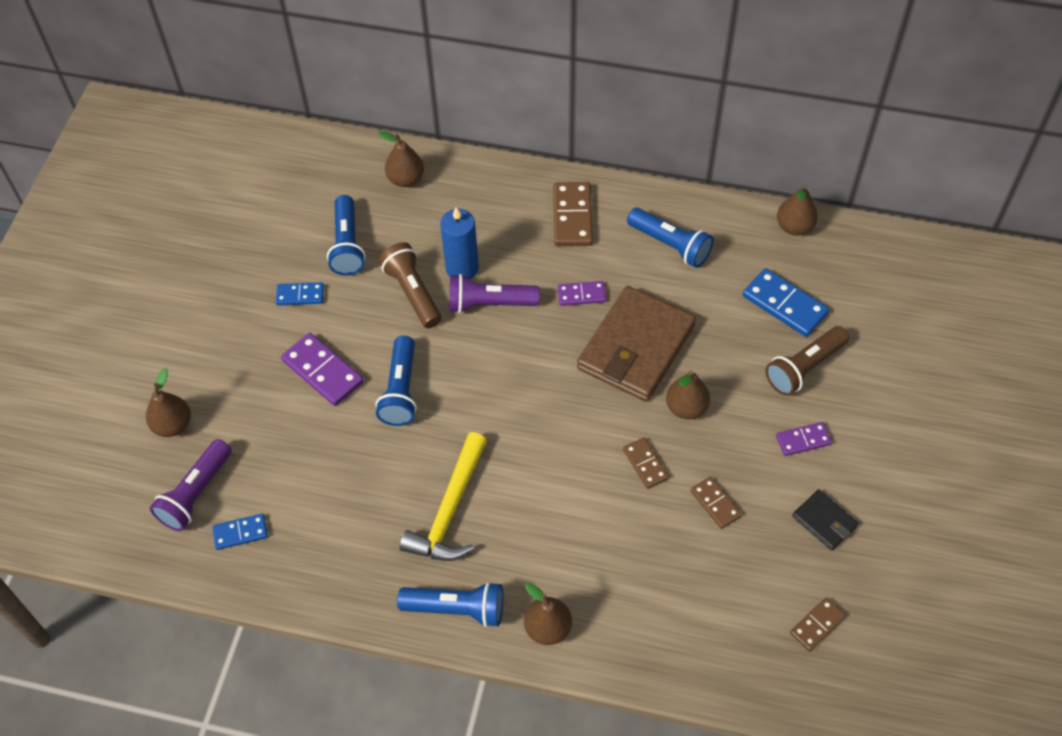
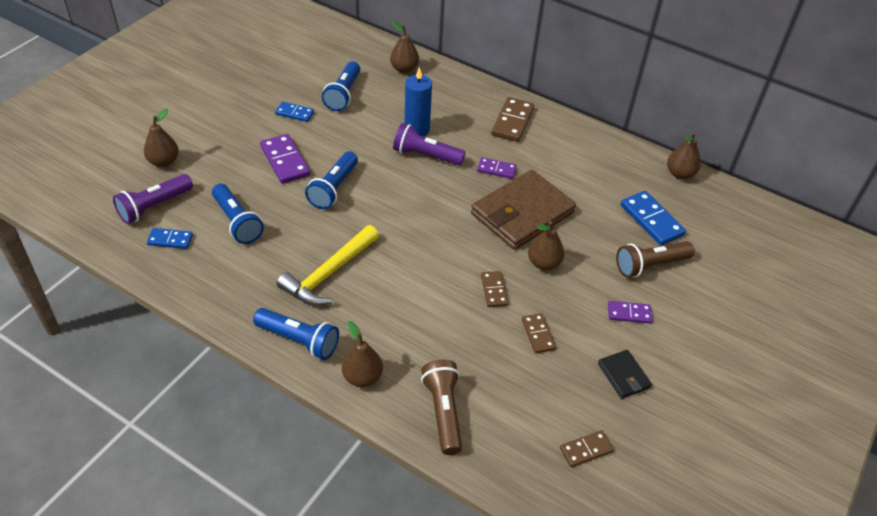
camera: 15 degrees right, 10 degrees down
brown flashlight [379,242,442,328] -> brown flashlight moved to [421,359,462,455]
blue flashlight [627,208,714,268] -> blue flashlight moved to [212,184,264,244]

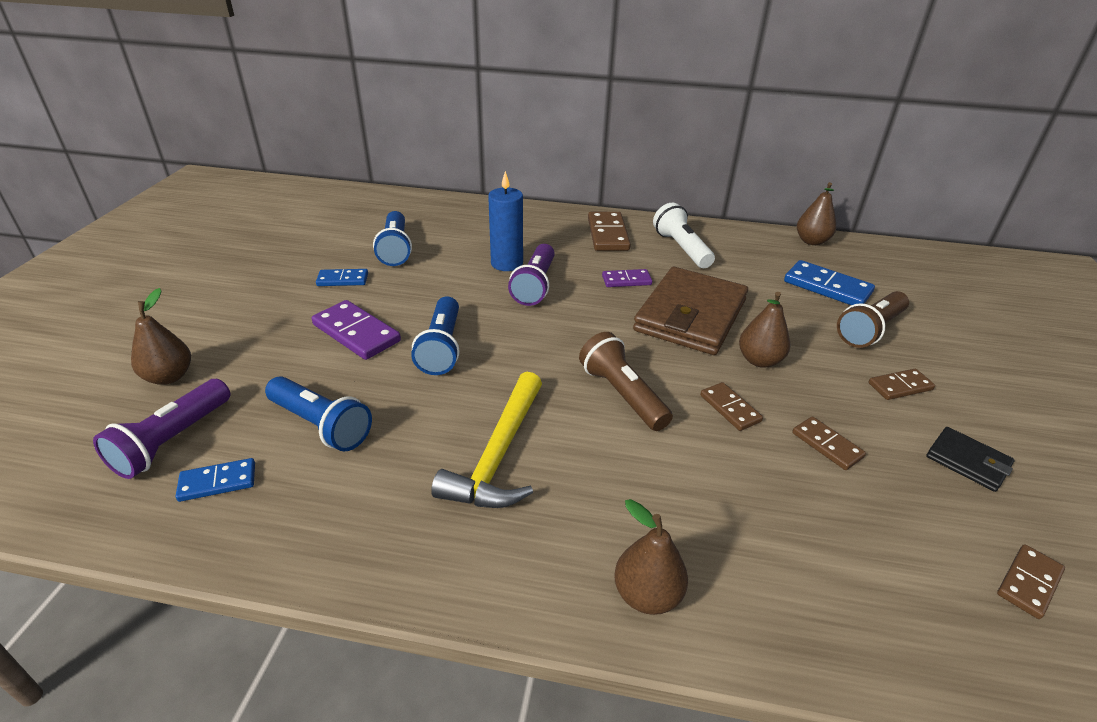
camera: 20 degrees left, 10 degrees down
blue flashlight [253,308,339,360] -> none
brown pear [390,21,419,73] -> none
purple flashlight [393,123,466,165] -> purple flashlight turned 75 degrees counterclockwise [508,244,555,306]
brown flashlight [421,359,462,455] -> brown flashlight moved to [579,332,673,431]
purple domino [608,301,653,324] -> brown domino [869,369,935,400]
none -> white flashlight [653,203,715,268]

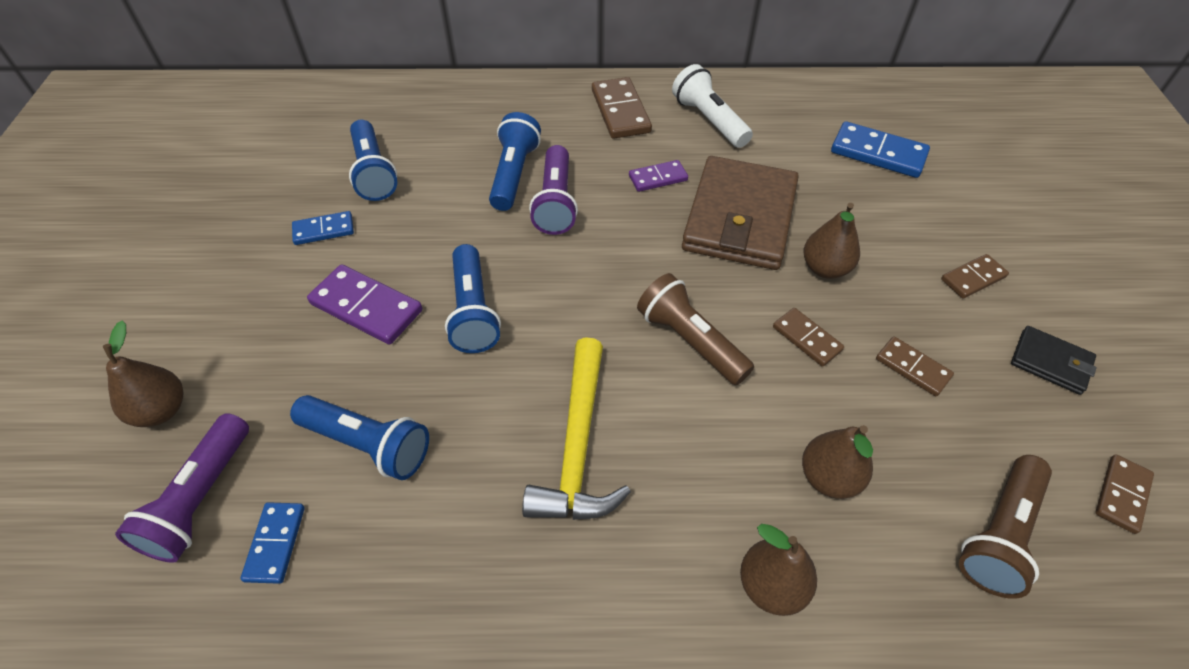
camera: 10 degrees left, 15 degrees up
blue domino [176,458,255,502] -> blue domino turned 60 degrees counterclockwise [241,502,305,584]
blue candle [488,171,523,271] -> blue flashlight [489,112,541,211]
brown pear [797,182,836,245] -> brown pear moved to [802,425,873,499]
brown flashlight [837,291,909,348] -> brown flashlight moved to [959,455,1052,599]

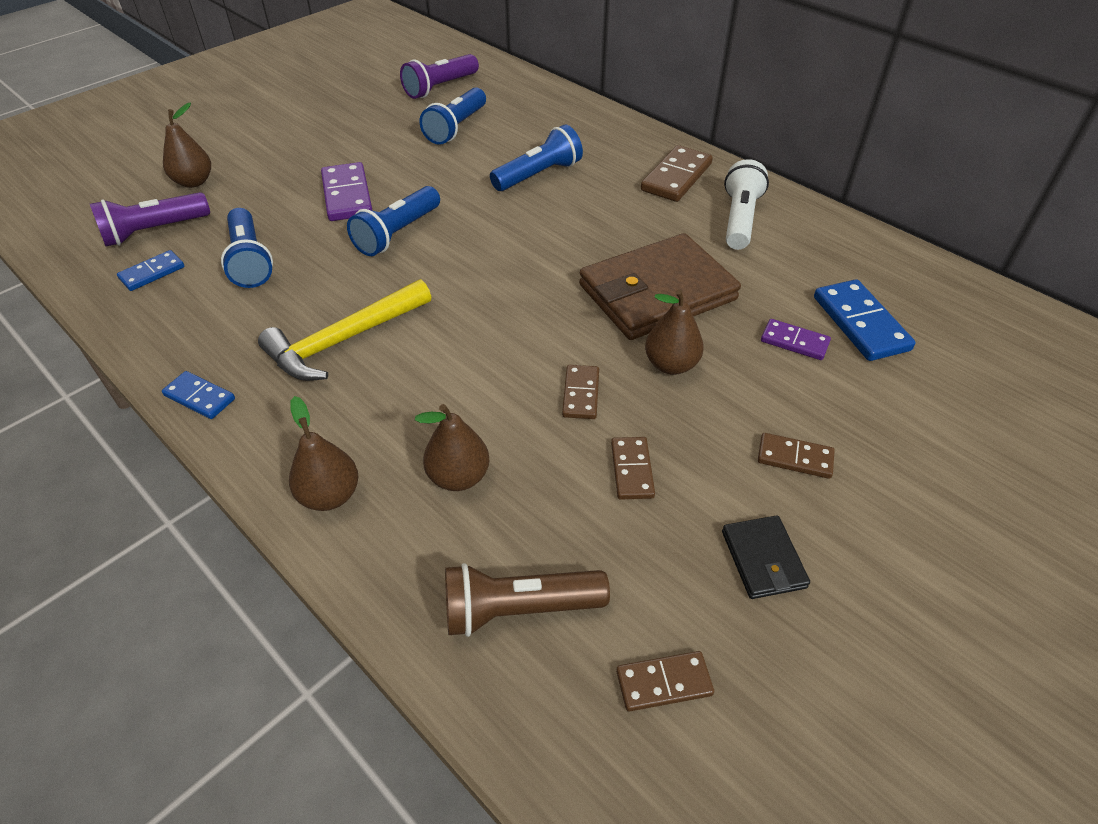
camera: 45 degrees right, 5 degrees down
blue domino [292,211,354,245] -> blue domino moved to [162,371,235,419]
purple flashlight [529,145,578,235] -> purple flashlight moved to [400,54,479,99]
purple domino [629,160,688,192] -> purple domino moved to [761,319,831,360]
brown flashlight [637,273,754,385] -> none

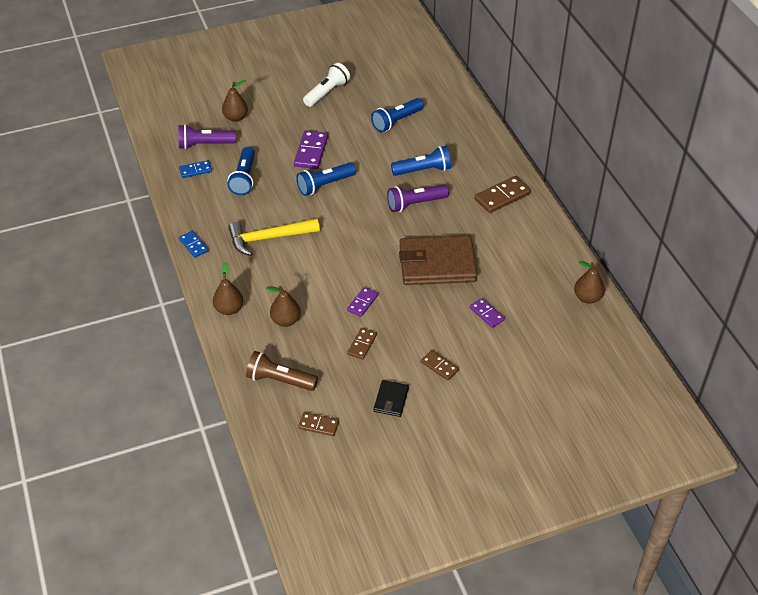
camera: 25 degrees right, 0 degrees up
purple flashlight [400,54,479,99] -> purple flashlight moved to [387,185,449,212]
brown domino [562,365,599,419] -> purple domino [347,287,378,317]
brown pear [645,289,704,375] -> brown pear moved to [574,261,605,304]
white flashlight [724,159,769,250] -> white flashlight moved to [303,63,350,107]
blue domino [814,279,916,361] -> none

